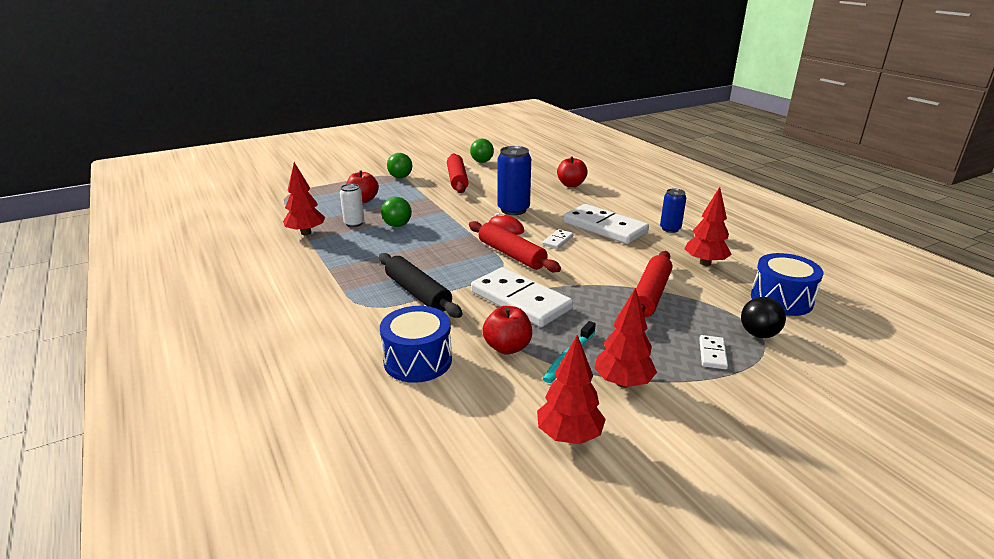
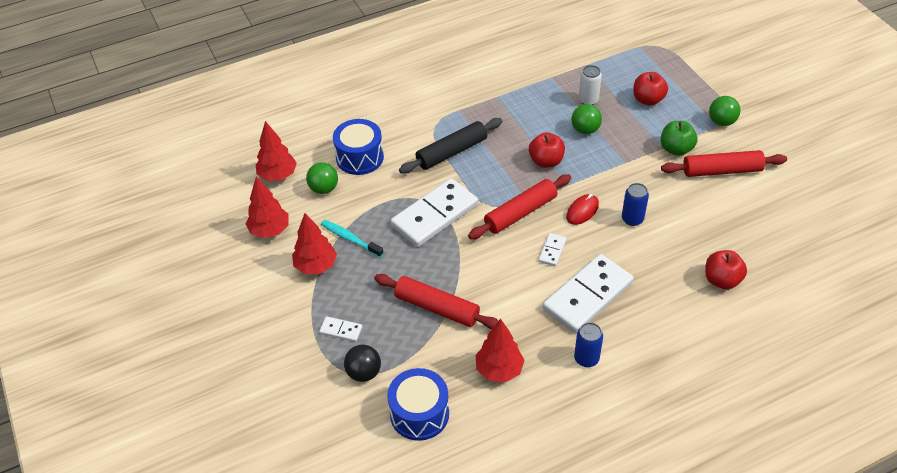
camera: 95 degrees right, 20 degrees up
red tree [283,162,325,235] -> red tree moved to [256,121,297,181]
green ball [470,139,494,163] -> green ball moved to [306,162,338,194]
red apple [482,306,532,354] -> red apple moved to [529,132,565,168]
blue can [498,146,531,215] -> blue can [622,183,649,226], size x0.61
white domino [542,229,573,249] -> white domino turned 75 degrees clockwise [538,233,567,266]
none -> green apple [661,121,697,156]

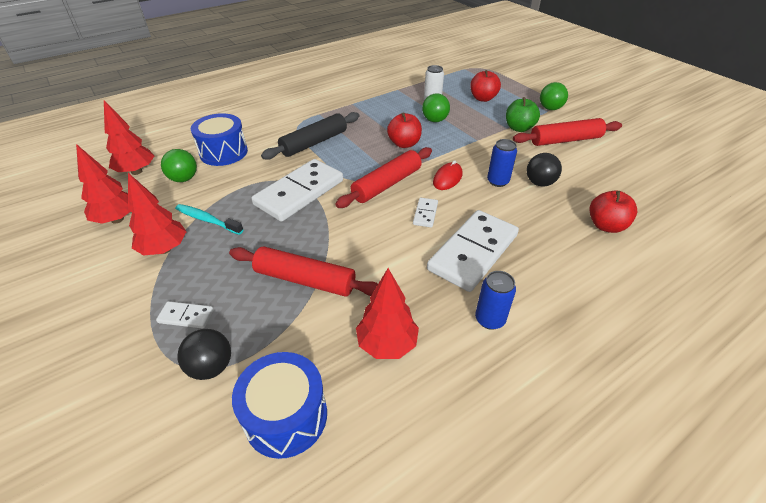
camera: 10 degrees left, 5 degrees down
none -> black ball [527,153,562,187]

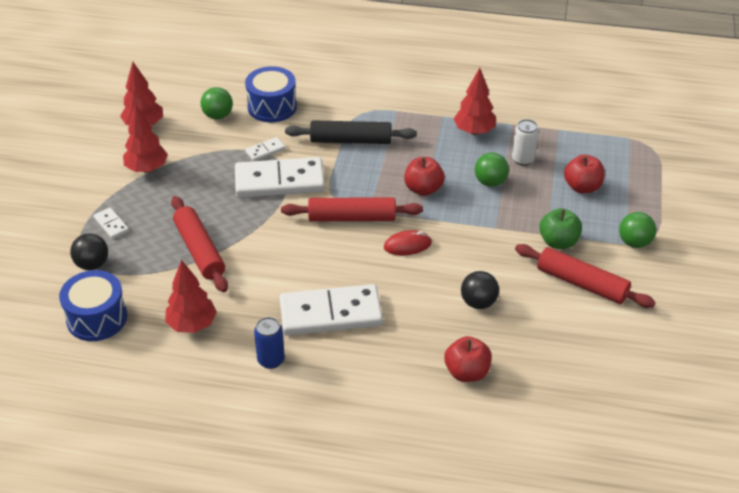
camera: 45 degrees right, 0 degrees up
red tree [104,100,154,175] -> red tree moved to [454,68,496,135]
turquoise toothbrush [175,204,244,235] -> none
white domino [413,198,438,228] -> white domino moved to [245,137,286,161]
blue can [487,139,517,187] -> none

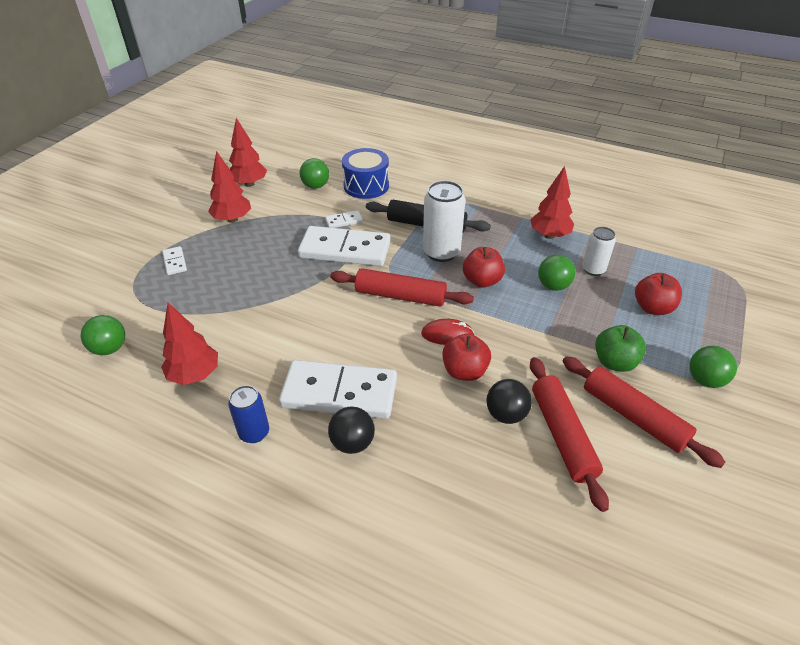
camera: 15 degrees right, 0 degrees up
blue drum [59,270,127,341] -> green ball [80,315,125,355]
black ball [70,233,108,270] -> black ball moved to [328,406,375,454]
red rolling pin [171,196,228,292] -> red rolling pin moved to [530,357,609,512]
red apple [444,336,492,382] -> red apple moved to [442,334,491,381]
none -> white can [423,181,466,262]

